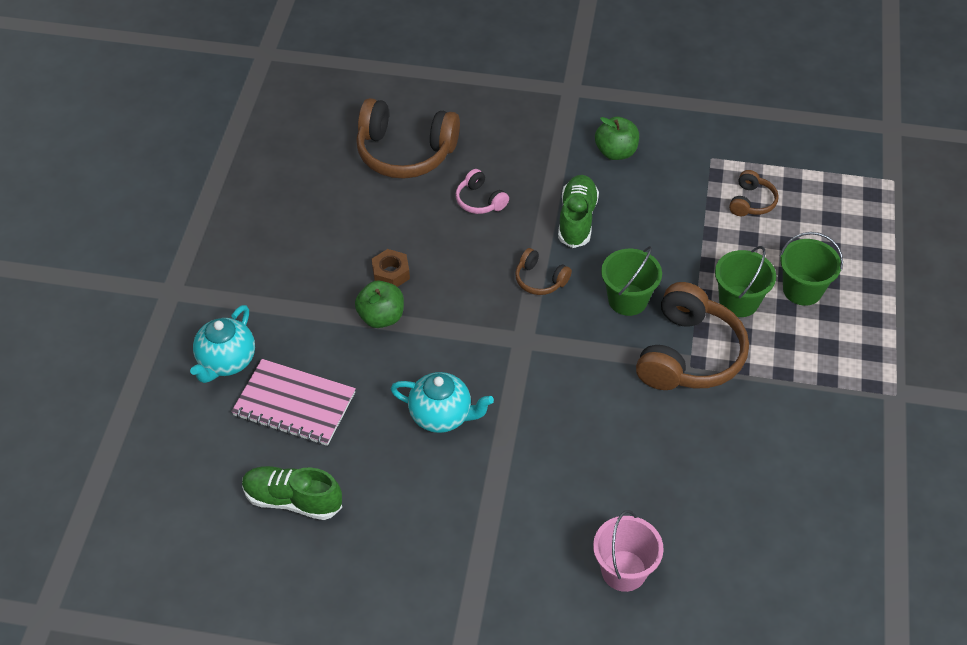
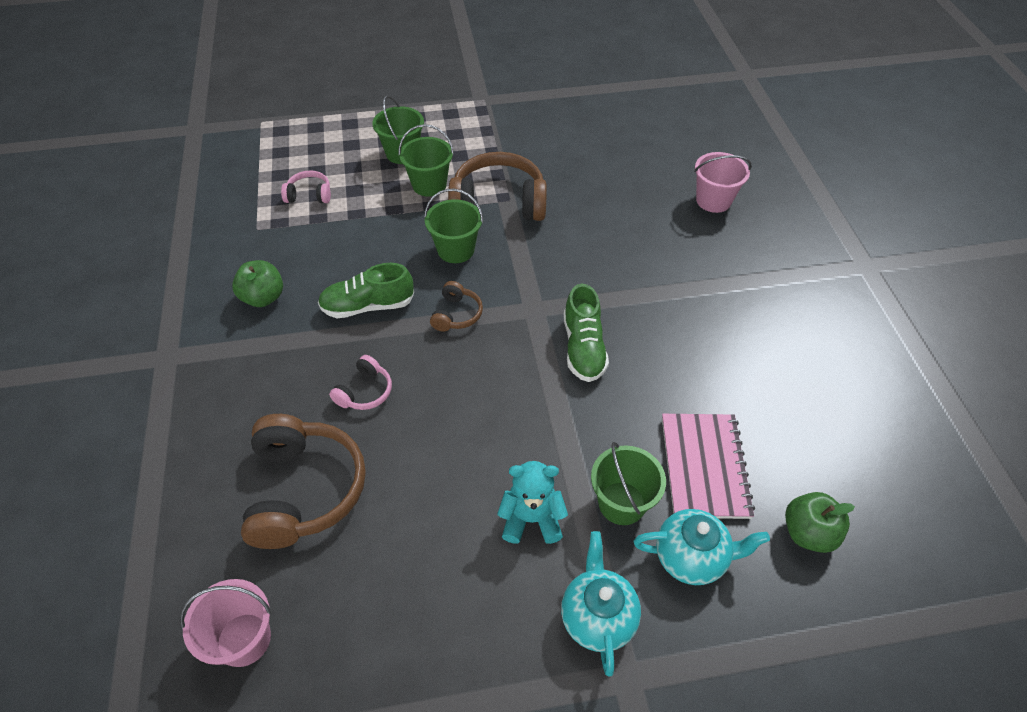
camera: 110 degrees left, 0 degrees up
green shoe [242,466,342,520] -> green shoe moved to [564,284,609,382]
green apple [355,280,404,328] -> green apple moved to [785,492,855,553]
brown nut [372,249,410,287] -> none
turquoise teapot [391,372,494,433] -> turquoise teapot moved to [561,531,641,676]
brown headphones [729,170,779,216] -> pink headphones [281,170,331,203]
none -> pink bucket [180,579,272,667]
none -> turquoise teddy bear [497,461,568,544]
none -> green bucket [591,442,666,525]

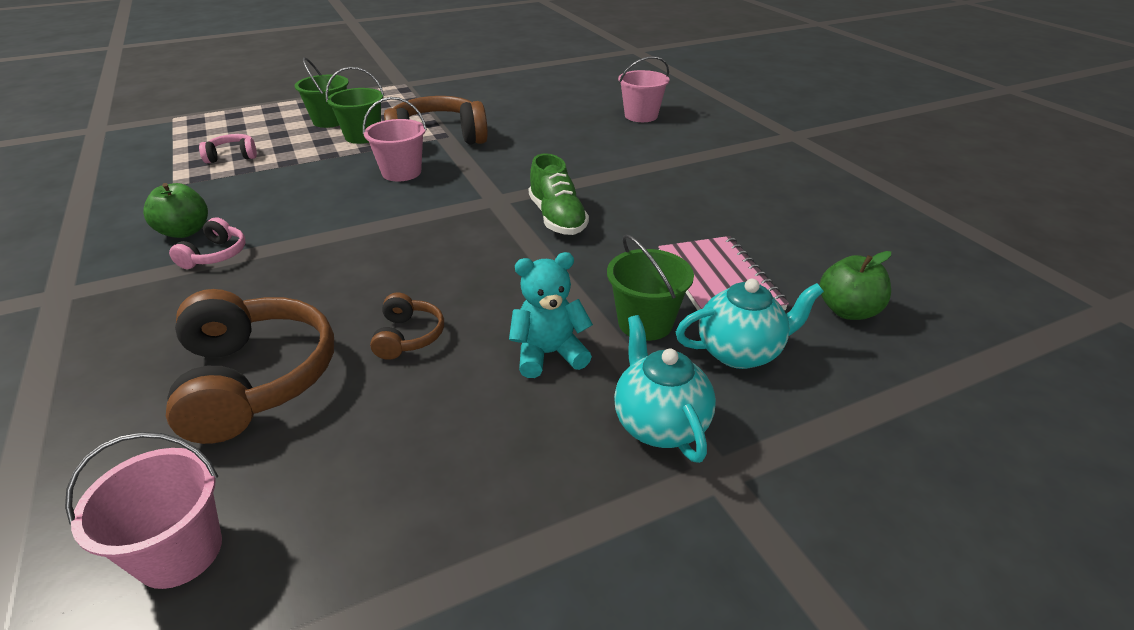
camera: 15 degrees left, 15 degrees down
green shoe [318,263,414,318] -> none
pink headphones [329,355,392,410] -> pink headphones moved to [169,218,245,269]
green bucket [424,189,483,263] -> pink bucket [363,97,427,181]
brown headphones [430,281,483,332] -> brown headphones moved to [370,292,444,360]

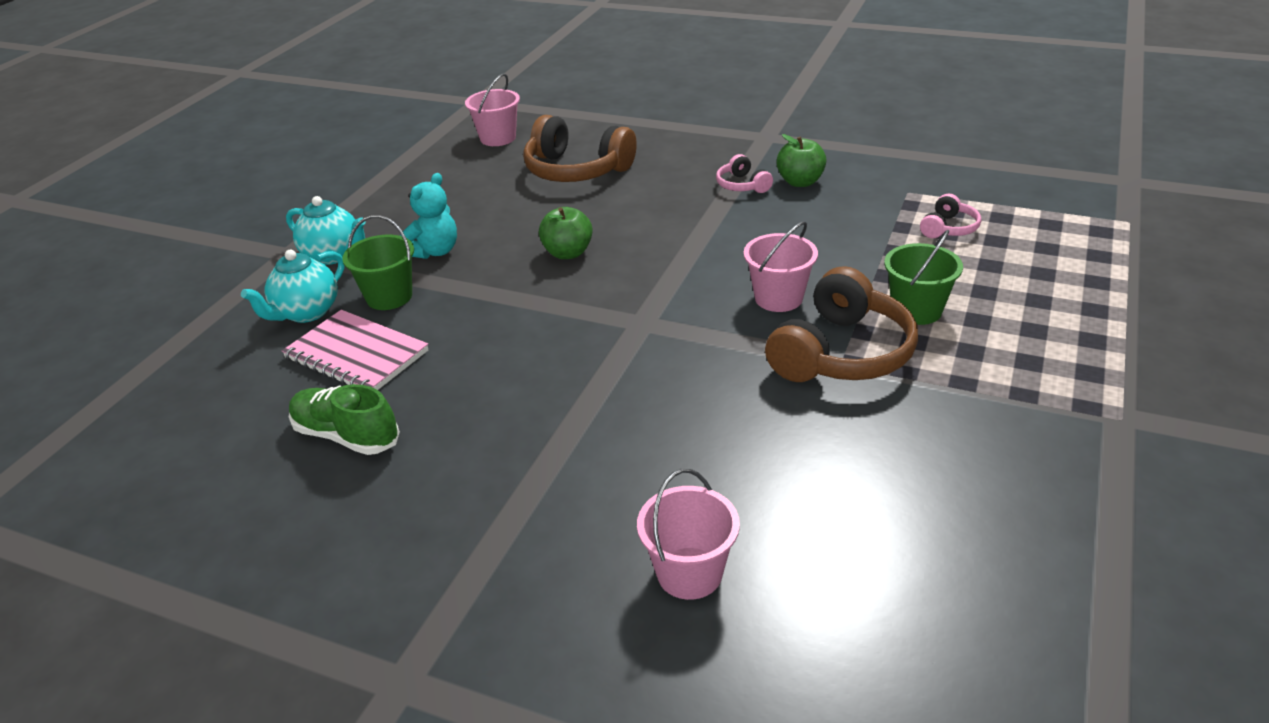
camera: 140 degrees right, 0 degrees up
green bucket [294,57,349,128] -> none
brown headphones [370,292,444,360] -> none
green shoe [529,153,589,235] -> green shoe moved to [289,384,400,455]
green apple [820,251,891,320] -> green apple moved to [539,207,593,259]

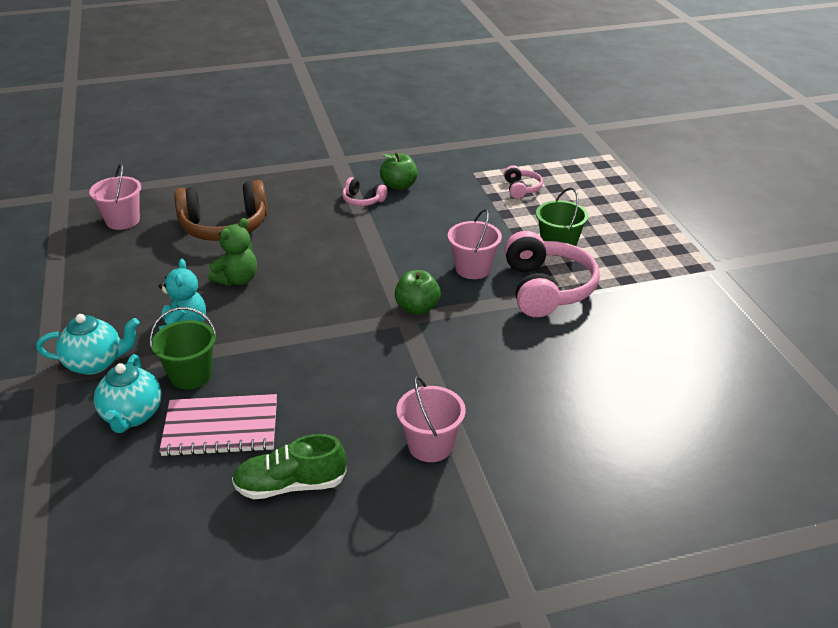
camera: 40 degrees left, 0 degrees up
green apple [539,207,593,259] -> green apple moved to [395,270,441,315]
pink bucket [637,469,740,600] -> pink bucket moved to [396,376,466,462]
brown headphones [765,266,918,382] -> pink headphones [504,231,600,317]
none -> green teddy bear [208,218,257,286]

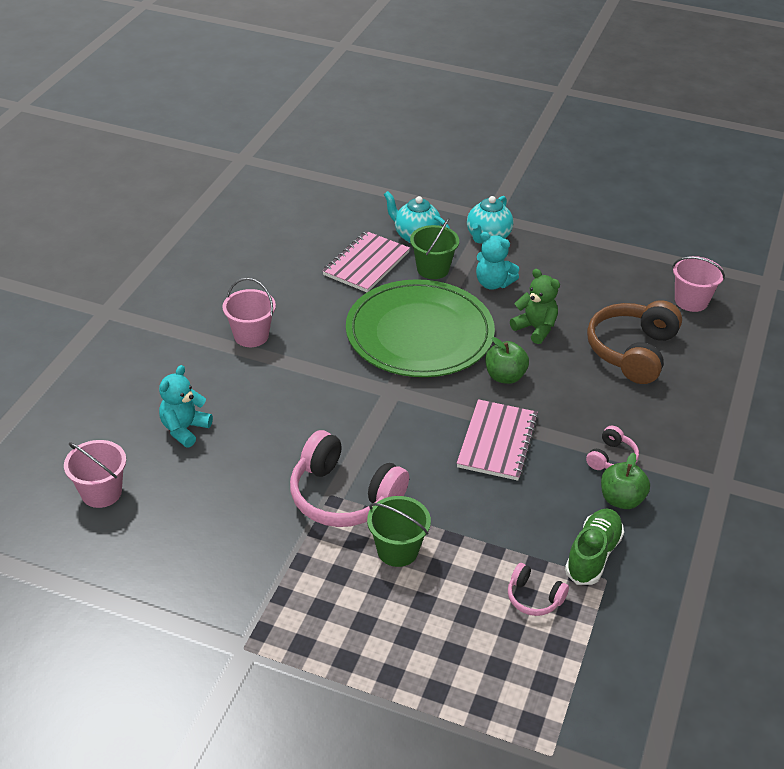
camera: 125 degrees right, 5 degrees up
green teddy bear [208,218,257,286] -> green teddy bear turned 150 degrees clockwise [510,269,560,344]
green shoe [232,434,347,499] -> green shoe moved to [565,508,624,585]
pink headphones [342,177,387,206] -> pink headphones turned 150 degrees clockwise [586,426,639,470]
green apple [395,270,441,315] -> green apple moved to [485,337,529,384]
pink bucket [448,209,502,279] -> pink bucket moved to [64,440,126,508]
none -> turquoise teddy bear [159,365,213,447]
none -> green plate [346,279,495,377]
none -> pink notebook [457,399,538,481]

